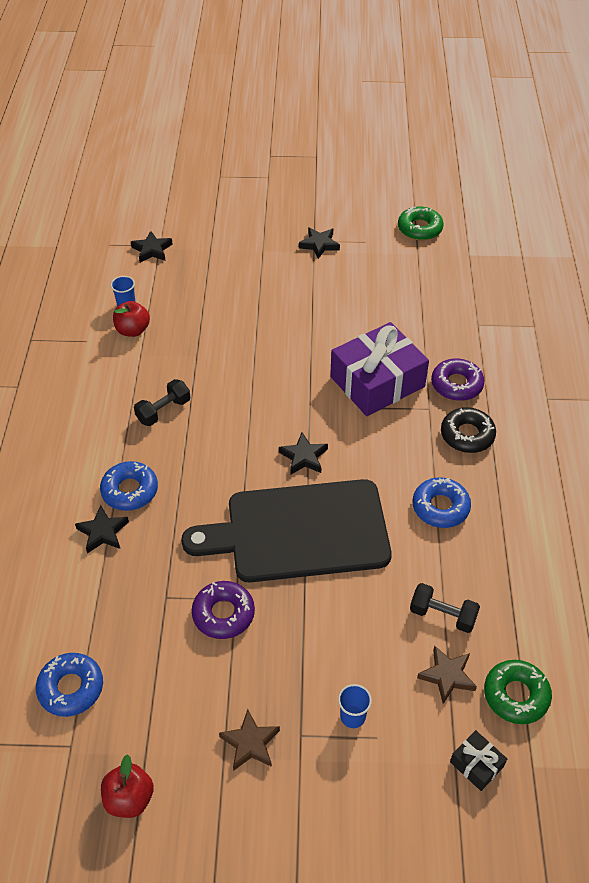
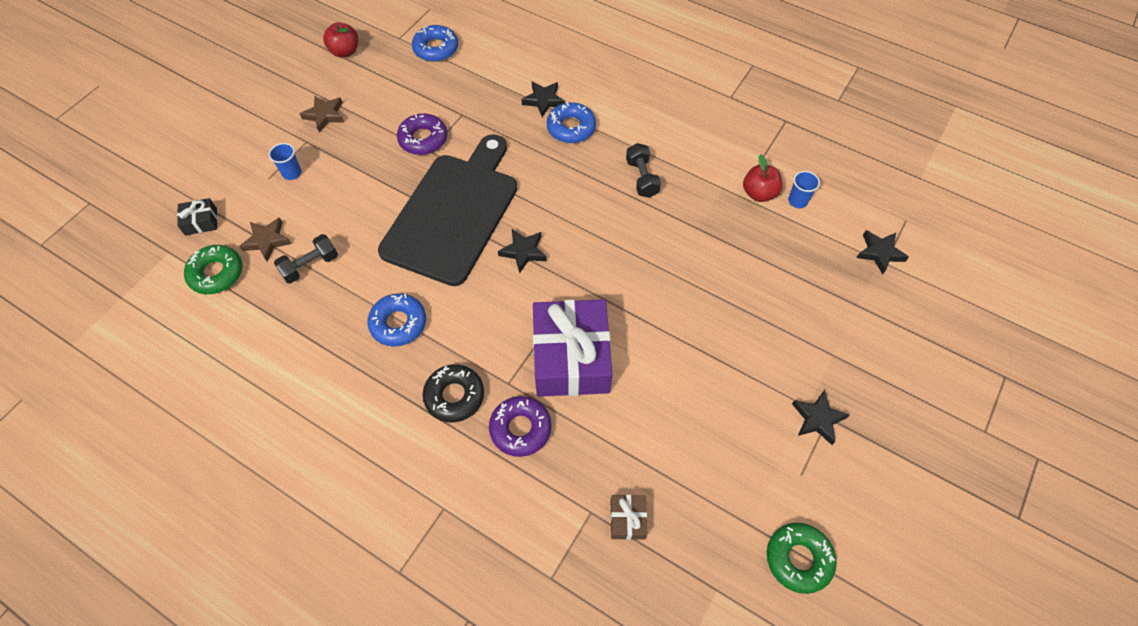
camera: 120 degrees right, 10 degrees up
none -> brown gift [610,495,647,540]

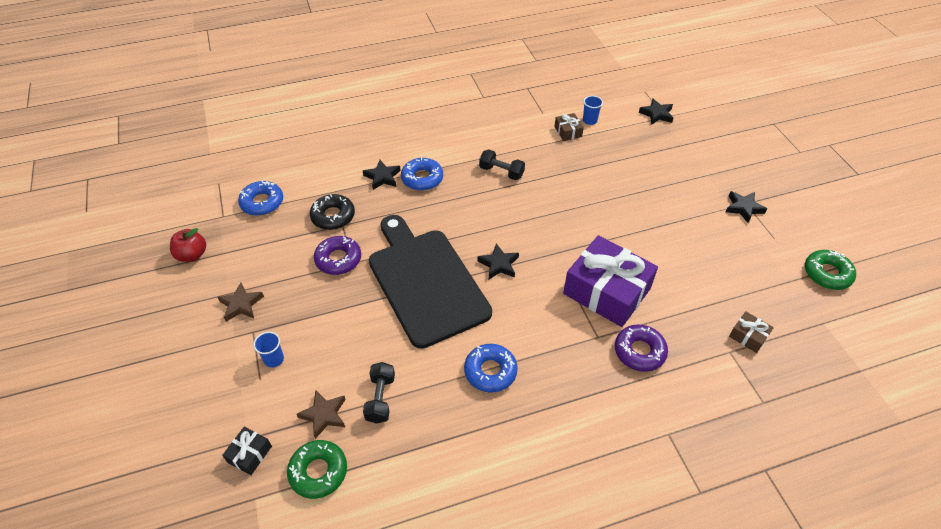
camera: 50 degrees left, 10 degrees down
black donut [423,364,484,423] -> black donut moved to [310,194,355,230]
red apple [743,154,783,202] -> brown gift [554,113,584,141]

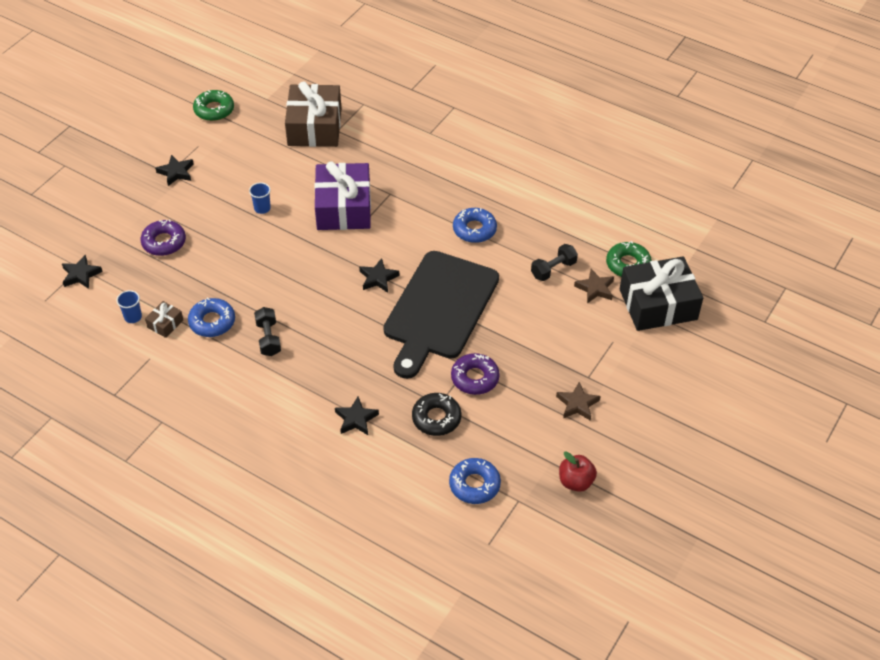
camera: 130 degrees left, 0 degrees up
black gift [222,427,272,475] -> black gift [620,256,703,331], size x2.36
blue cup [253,332,284,368] -> blue cup moved to [249,182,271,214]
blue donut [401,158,443,191] -> blue donut moved to [188,298,235,337]
purple donut [615,324,668,372] -> purple donut moved to [140,219,186,256]
brown gift [729,311,774,353] -> brown gift [285,82,341,147], size x2.36

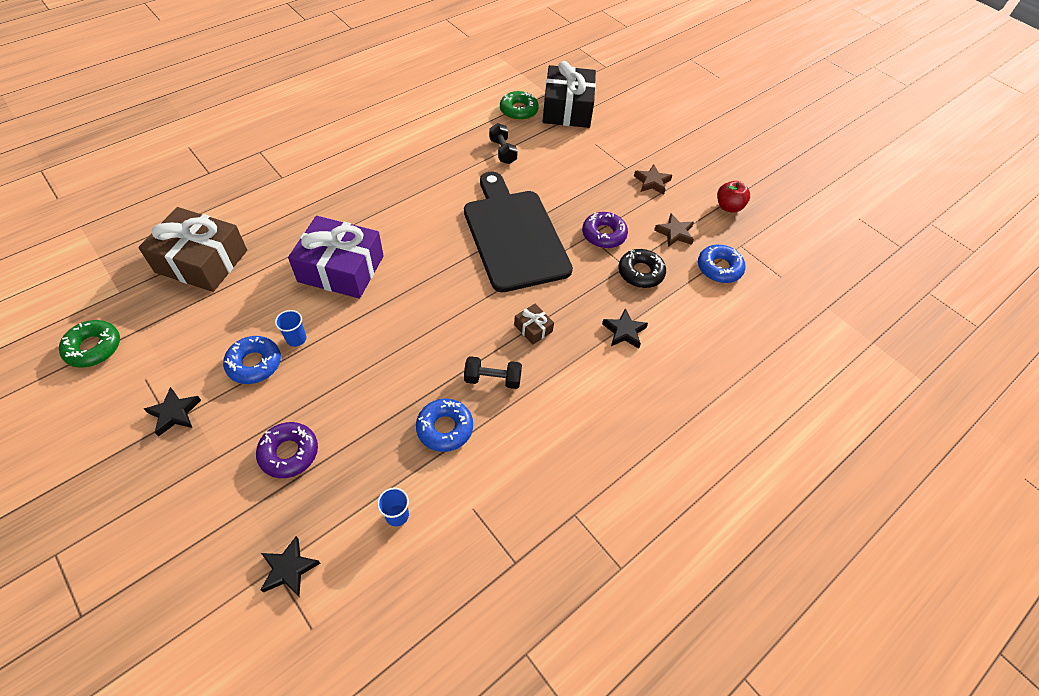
camera: 75 degrees left, 5 degrees up
brown gift [145,301,183,338] -> brown gift moved to [514,304,554,344]
black star [359,258,399,293] -> none
black cutting board [383,251,499,379] -> black cutting board turned 150 degrees counterclockwise [464,172,573,292]
blue donut [453,208,497,243] -> blue donut moved to [223,336,281,384]
brown star [574,269,614,303] -> brown star moved to [654,214,694,247]

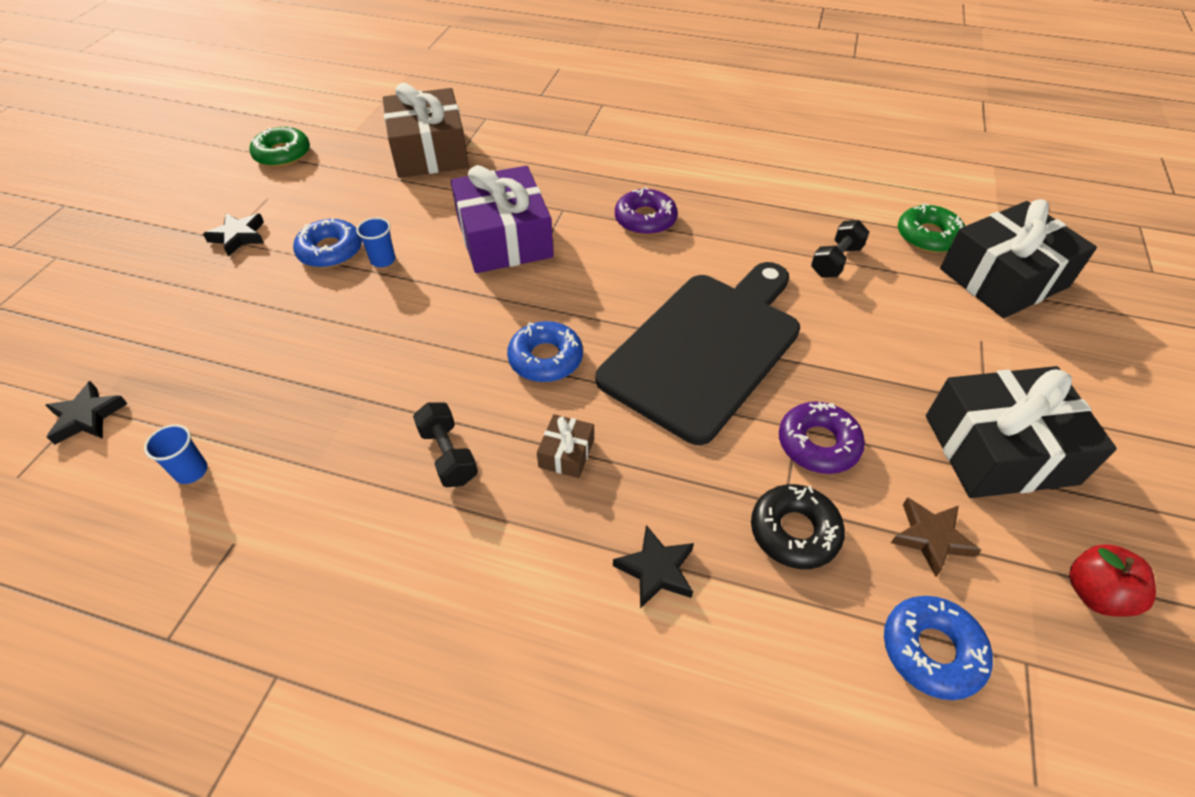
camera: 60 degrees right, 5 degrees down
purple donut [256,422,318,478] -> purple donut moved to [615,187,678,235]
blue donut [416,398,473,452] -> blue donut moved to [507,321,583,382]
brown star [634,164,672,195] -> black gift [926,366,1117,498]

